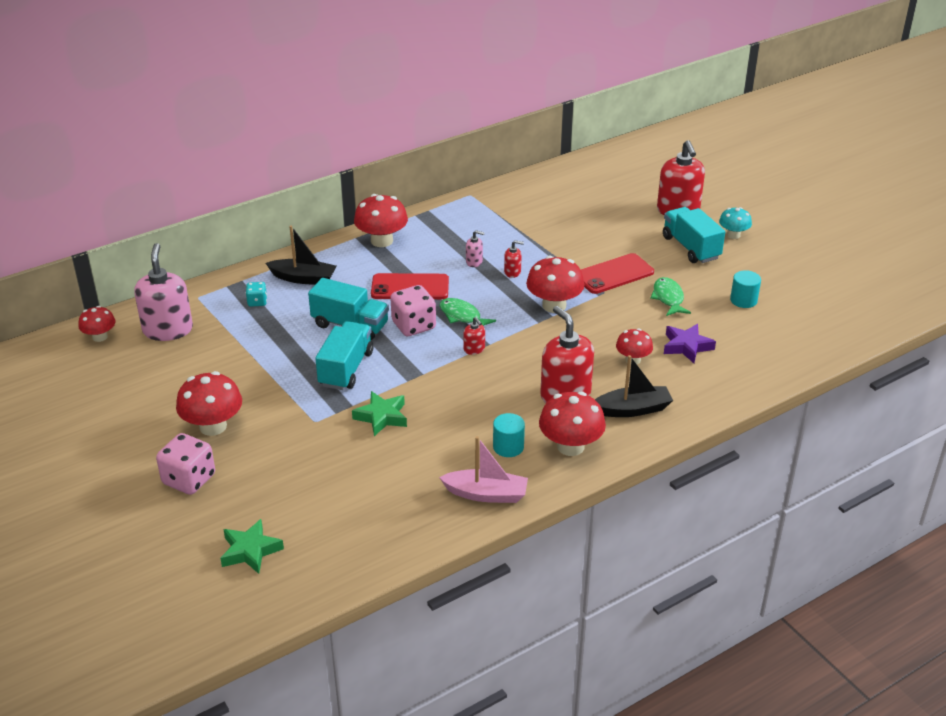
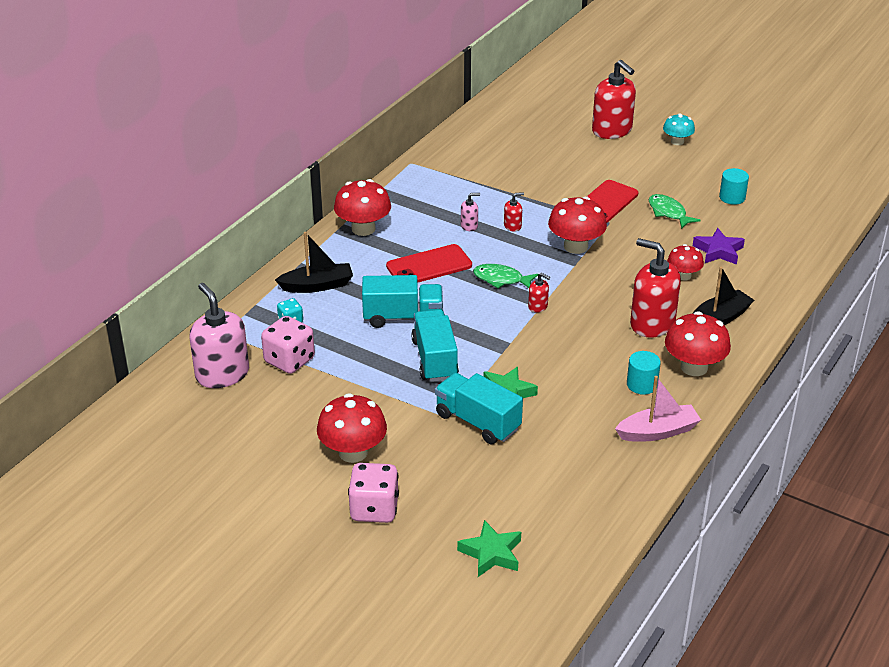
camera: 25 degrees left, 0 degrees up
red mushroom [78,306,116,342] -> none
pink dice [390,285,436,336] -> pink dice moved to [261,316,315,374]
turquoise truck [663,207,725,263] -> turquoise truck moved to [435,373,523,444]

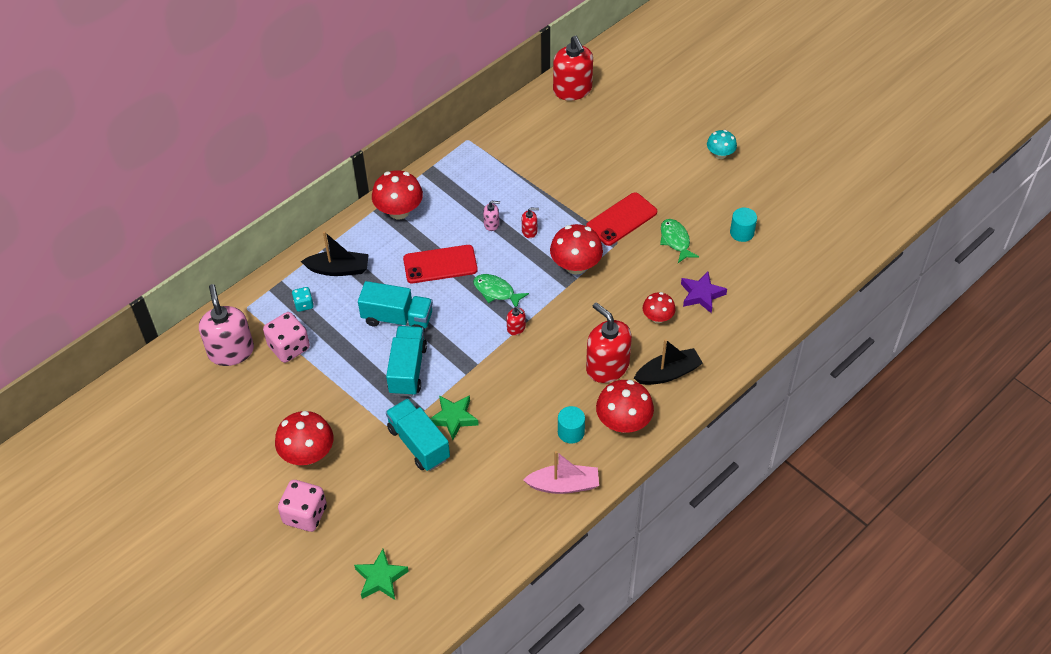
camera: 15 degrees right, 15 degrees up
red soap dispenser [592,60,636,139] -> red soap dispenser moved to [553,36,593,101]

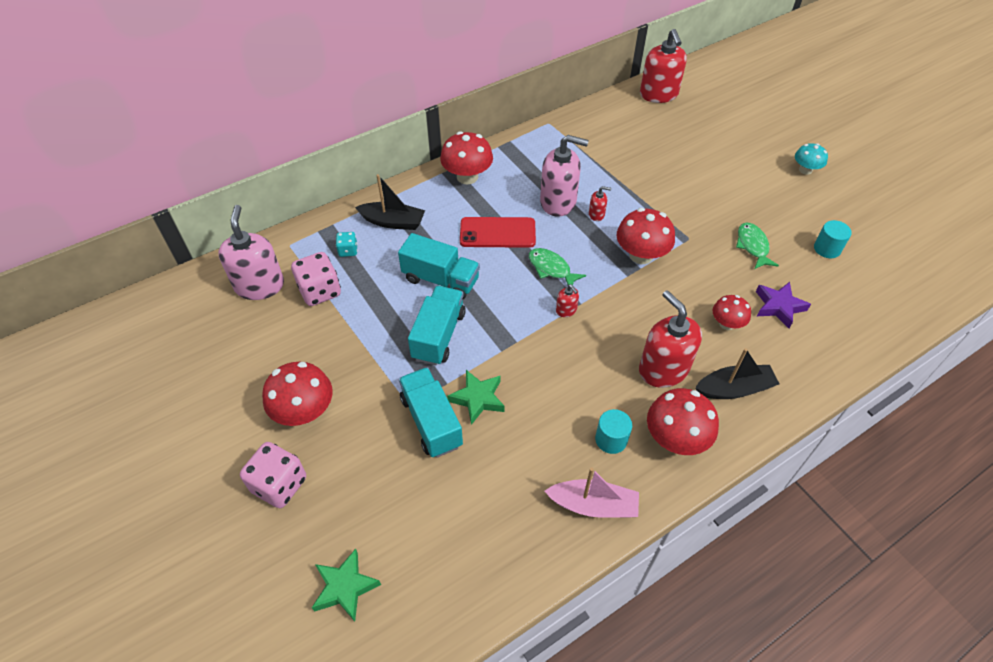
camera: 10 degrees right, 0 degrees up
pink soap dispenser [483,201,500,231] -> pink soap dispenser [540,135,589,217], size x2.25
red phone [586,192,657,246] -> none

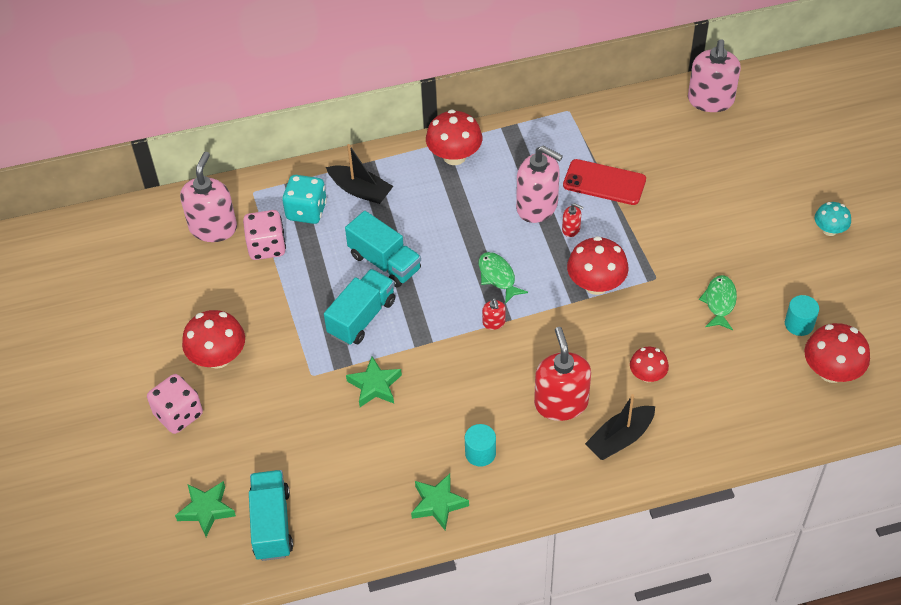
camera: 20 degrees right, 0 degrees up
turquoise dice [336,232,358,257] -> turquoise dice [282,175,327,224], size x1.87
turquoise truck [399,367,463,458] -> turquoise truck moved to [249,470,293,561]
red phone [460,217,536,248] -> red phone moved to [563,159,646,205]
pink boat [545,467,639,518] -> green star [411,474,469,530]
red soap dispenser [640,29,687,103] -> pink soap dispenser [688,39,741,112]
red mushroom [647,388,719,455] -> red mushroom moved to [804,323,870,383]
black boat [695,348,779,399] -> black boat turned 135 degrees clockwise [585,394,655,460]
purple star [756,282,811,328] -> none

